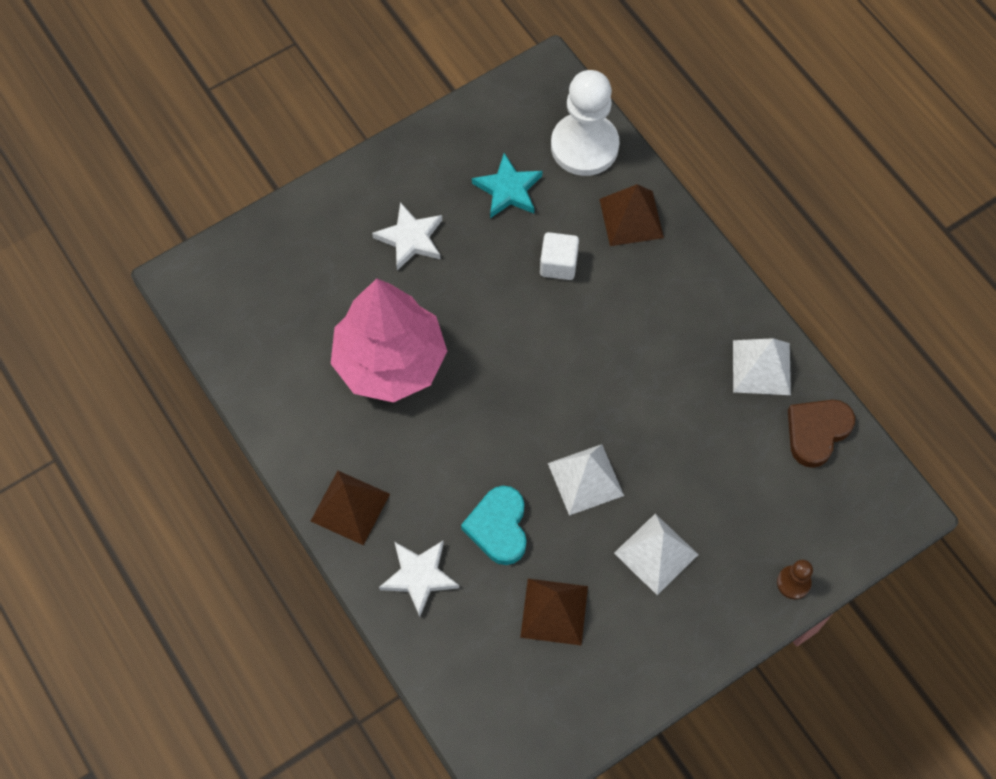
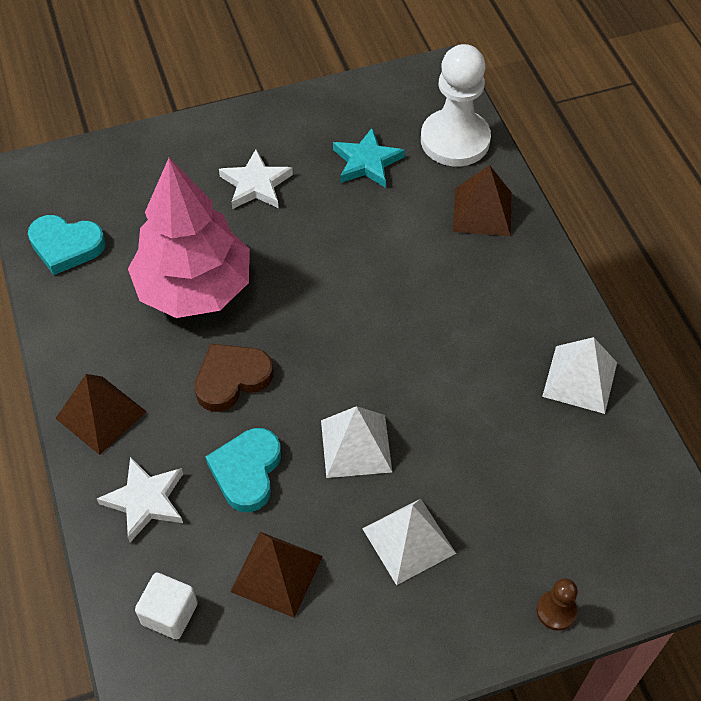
camera: 15 degrees right, 10 degrees down
white cube [540,232,579,280] -> white cube moved to [135,572,198,639]
brown heart [788,400,855,468] -> brown heart moved to [194,344,273,412]
none -> turquoise heart [28,215,106,275]

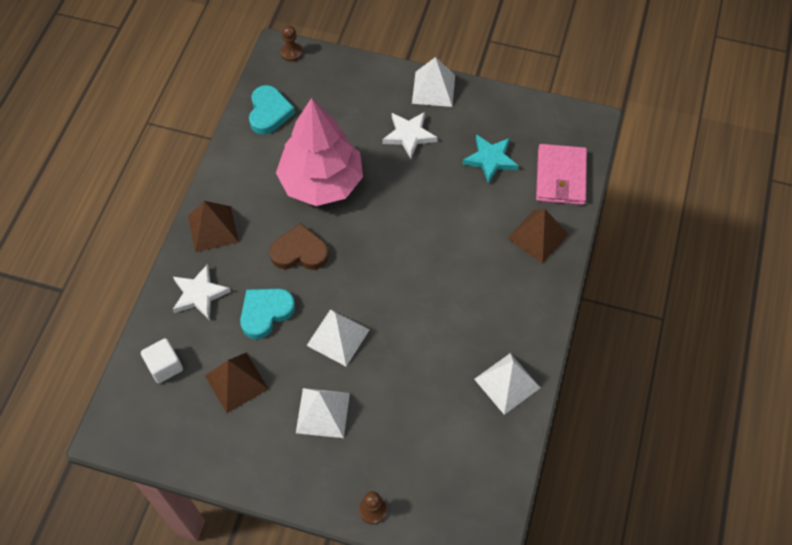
camera: 35 degrees right, 5 degrees up
turquoise heart [28,215,106,275] -> turquoise heart turned 135 degrees counterclockwise [249,85,295,135]
white pawn [421,44,491,167] -> pink wallet [536,144,587,205]
none -> brown pawn [280,25,303,62]
none -> white pyramid [412,57,455,107]

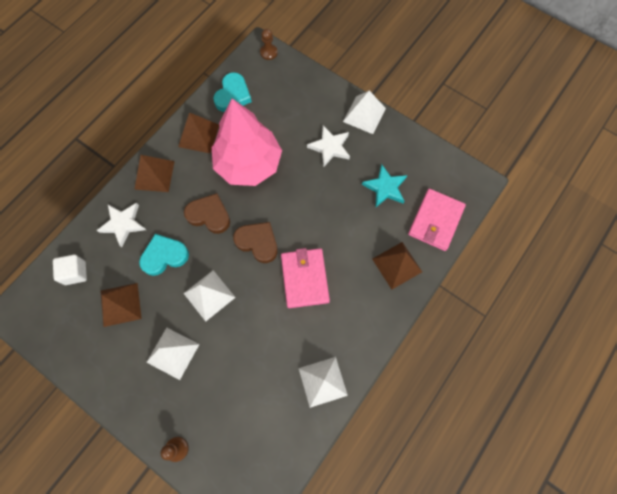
camera: 20 degrees right, 10 degrees up
none -> brown pyramid [178,112,219,153]
none -> brown heart [233,222,278,263]
none -> pink wallet [281,248,330,308]

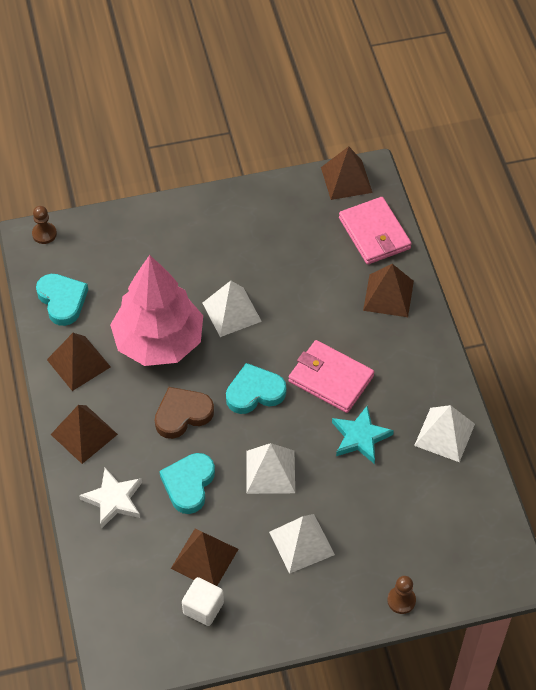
camera: 50 degrees left, 15 degrees down
white cube [53,255,87,285] -> white cube moved to [182,577,224,626]
brown heart [233,222,278,263] -> turquoise heart [226,363,286,414]
white star [307,125,350,167] -> none
white pyramid [343,90,386,134] -> white pyramid moved to [203,281,262,337]
turquoise star [362,164,407,207] -> turquoise star moved to [332,406,394,464]
none -> brown pyramid [321,146,373,200]

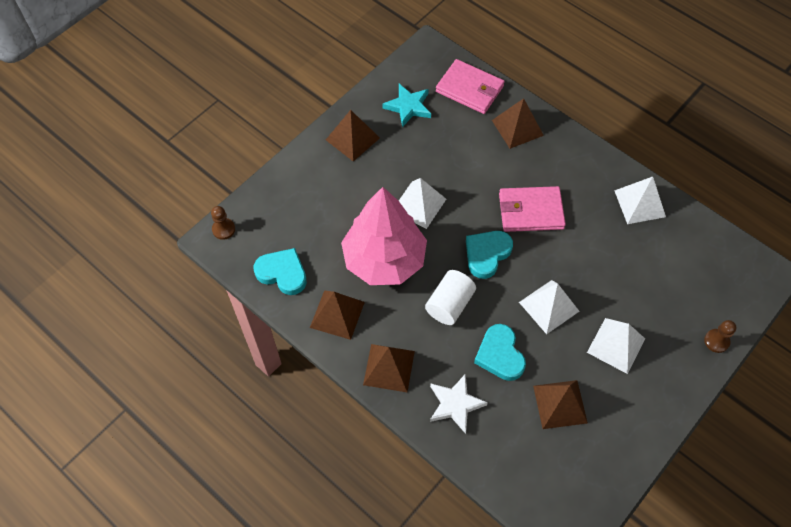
camera: 35 degrees left, 5 degrees up
brown heart [155,387,214,439] -> white cylinder [425,270,476,325]
white cube [182,577,224,626] -> none
brown pyramid [321,146,373,200] -> brown pyramid moved to [326,110,380,161]
turquoise star [332,406,394,464] -> turquoise star moved to [382,84,431,127]

